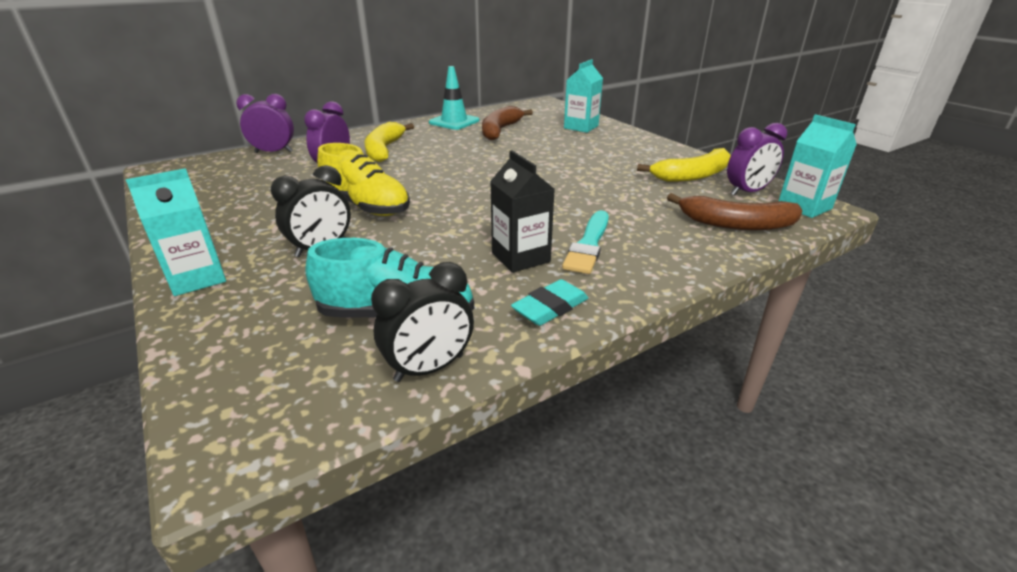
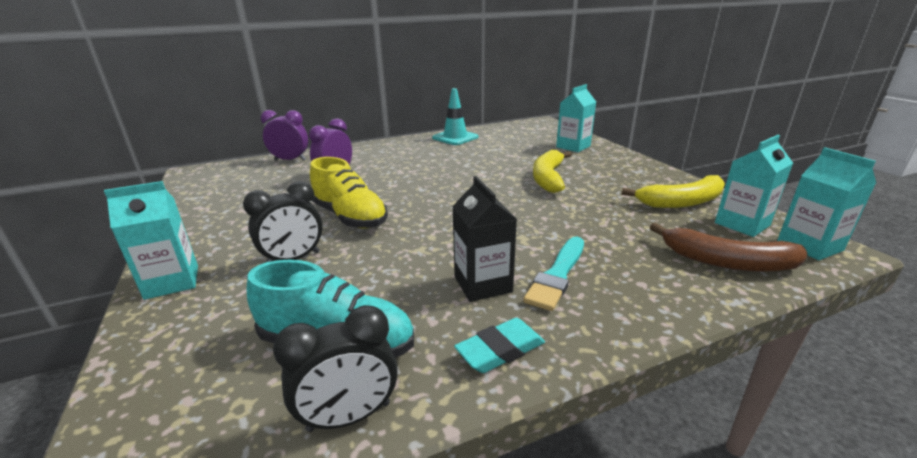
camera: 10 degrees right, 5 degrees down
yellow banana [364,122,414,162] -> yellow banana moved to [533,150,572,193]
brown banana [482,106,533,140] -> none
purple clock [727,123,787,196] -> turquoise carton [715,135,793,237]

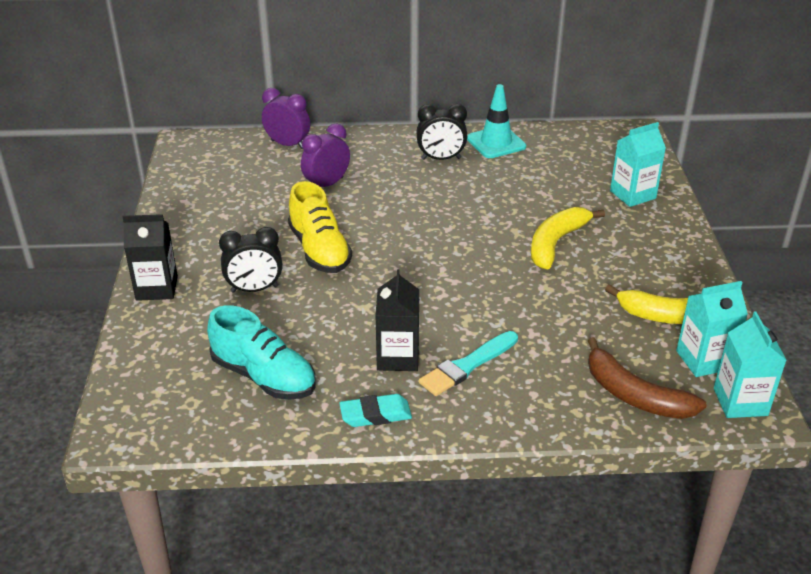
camera: 20 degrees right, 10 degrees up
turquoise carton [104,181,198,300] -> black carton [123,214,178,301]
black clock [273,305,398,432] -> black clock moved to [416,104,467,160]

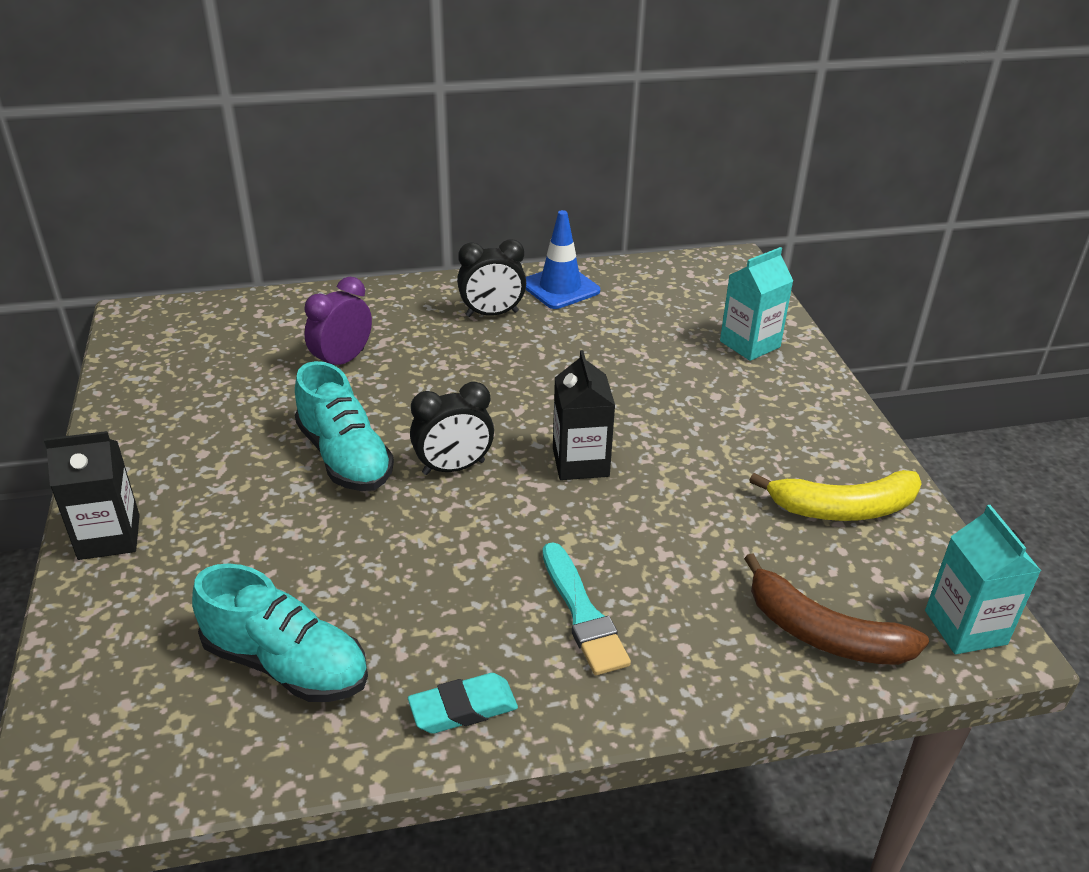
camera: 10 degrees left, 0 degrees up
black clock [219,227,282,293] -> black clock moved to [410,382,494,475]
purple clock [262,88,310,149] -> none
yellow shoe [288,181,352,273] -> turquoise shoe [295,361,394,491]
black carton [375,269,419,371] -> black carton moved to [553,350,615,480]
turquoise brush [419,331,518,396] -> turquoise brush turned 60 degrees counterclockwise [543,542,631,675]
turquoise traffic cone [467,84,526,158] -> blue traffic cone [526,210,600,309]
yellow banana [531,207,605,270] -> none
turquoise carton [676,281,748,377] -> none

